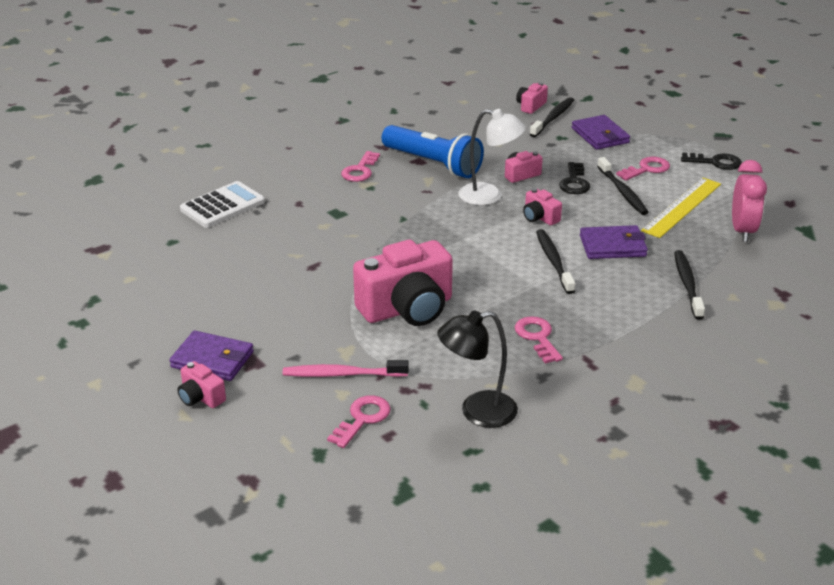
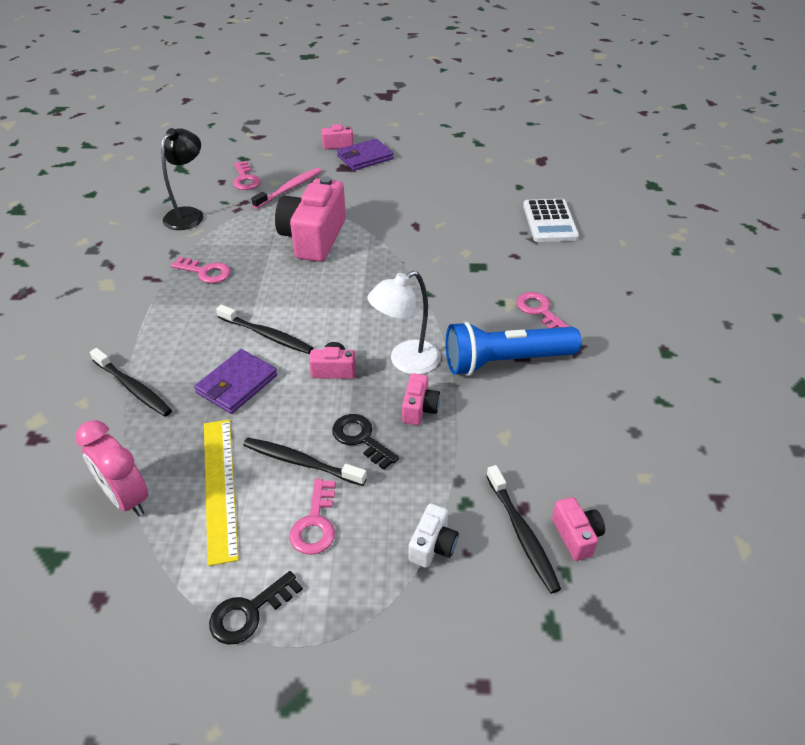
camera: 130 degrees right, 10 degrees up
purple wallet [572,115,630,150] -> white camera [409,503,459,568]

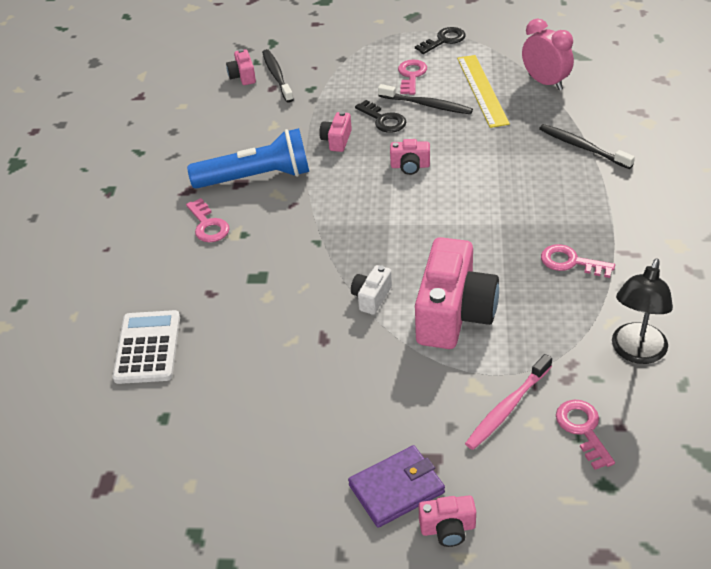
camera: 175 degrees left, 0 degrees up
purple wallet [194,349,277,414] -> none
black toothbrush [216,305,313,354] -> none
white lamp [367,271,440,374] -> none
white camera [409,503,459,568] -> white camera moved to [351,265,392,315]

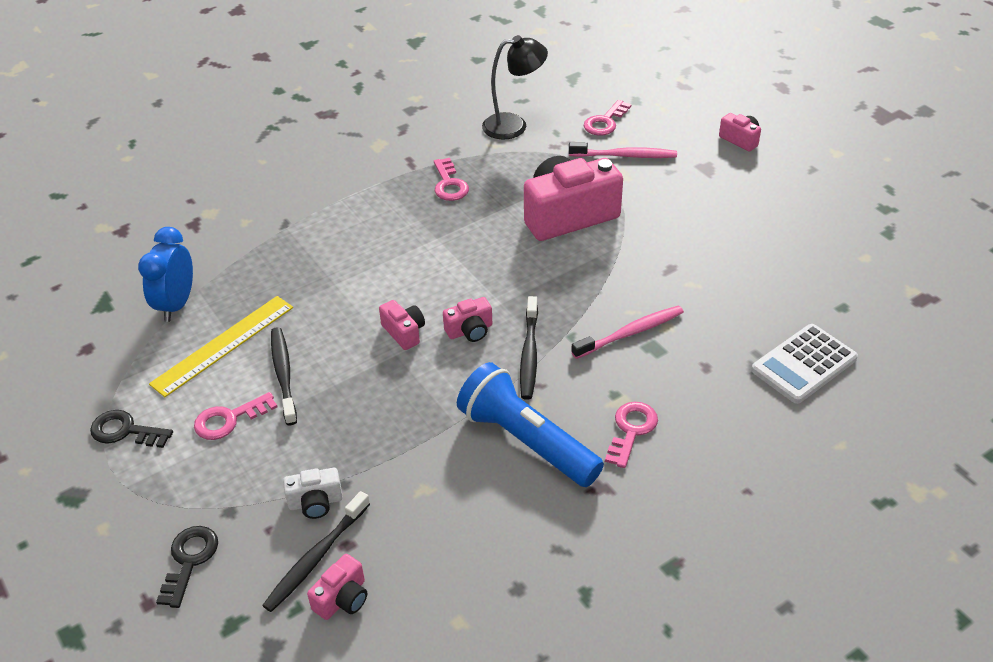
camera: 130 degrees left, 0 degrees up
pink camera [319,111,352,152] -> pink camera moved to [443,297,492,342]
purple wallet [348,445,445,528] -> none
white camera [351,265,392,315] -> white camera moved to [283,468,343,519]
black key [355,100,406,133] -> black key moved to [156,526,218,608]
pink clock [522,18,574,91] -> blue clock [138,227,193,322]
black toothbrush [539,124,635,169] -> black toothbrush moved to [520,296,538,400]
none -> pink toothbrush [571,305,684,359]

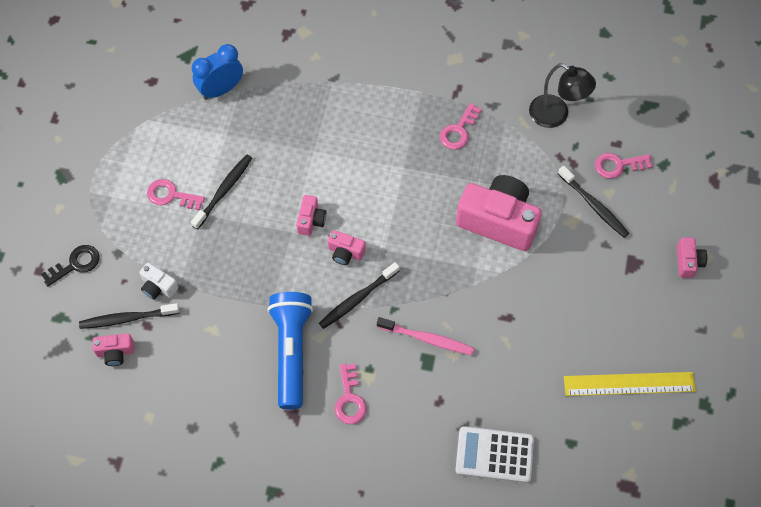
camera: 45 degrees right, 20 degrees up
black key [90,410,173,448] -> none
yellow ruler [149,296,293,397] -> yellow ruler moved to [564,372,696,396]
pink toothbrush [569,142,677,158] -> black toothbrush [558,165,630,238]
pink key [605,402,658,468] -> pink key turned 105 degrees clockwise [335,364,367,424]

